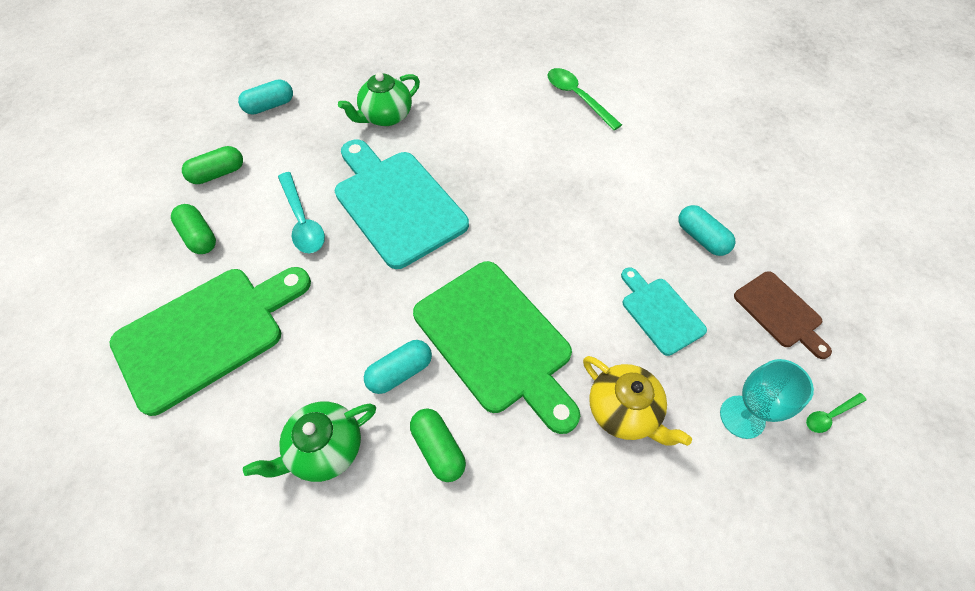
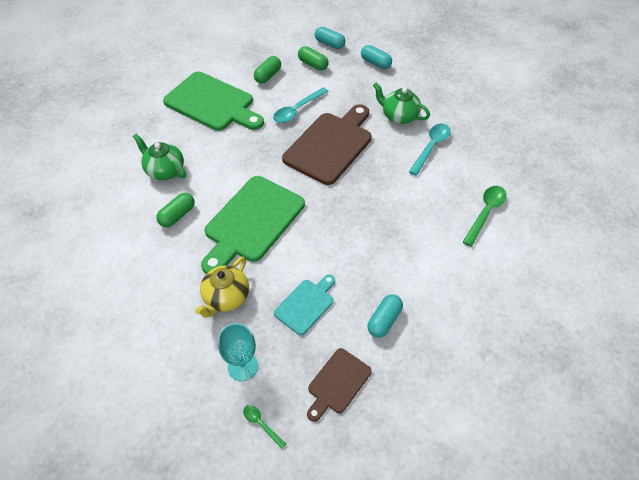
camera: 70 degrees right, 5 degrees down
turquoise cutting board [335,140,469,269] -> brown cutting board [282,104,372,185]
turquoise capsule [364,340,432,394] -> turquoise capsule moved to [315,27,346,49]
none -> turquoise spoon [409,123,451,176]

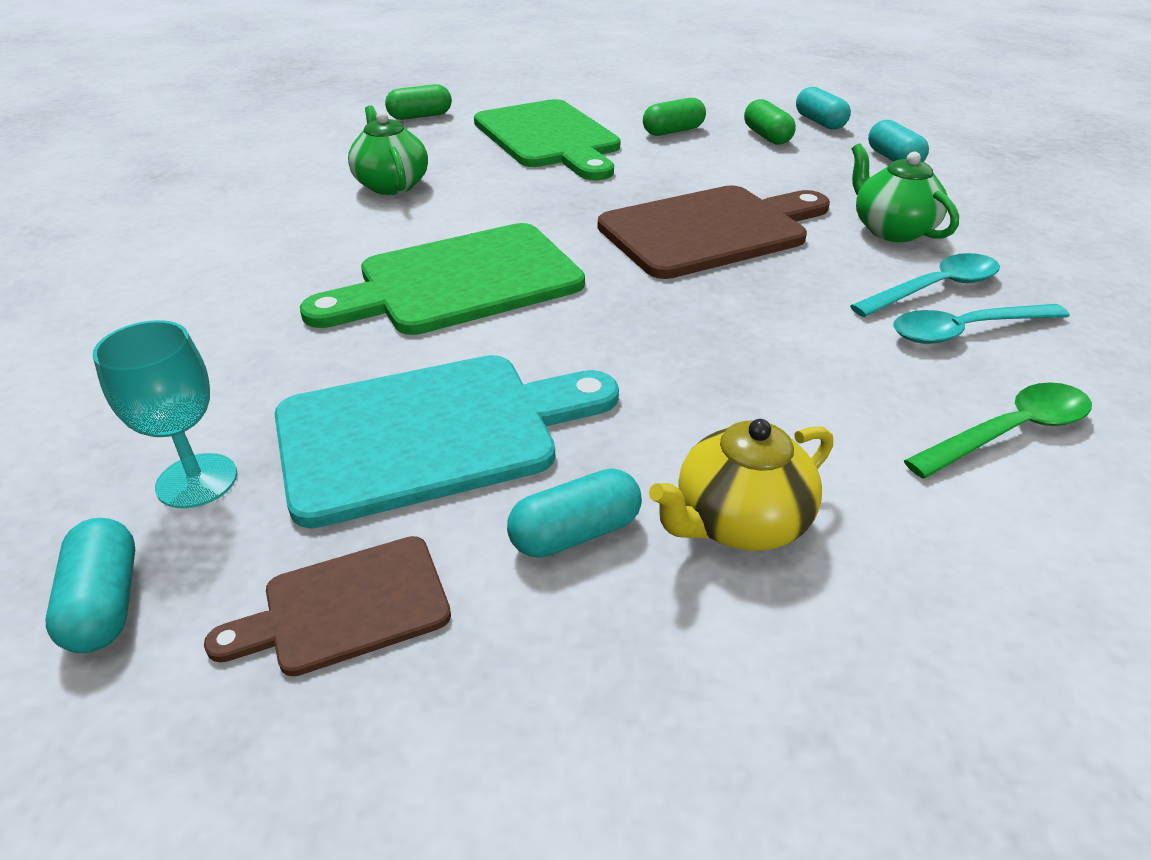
camera: 30 degrees right, 15 degrees down
green capsule [156,193,195,227] -> green capsule moved to [385,84,452,120]
yellow teapot [195,257,249,318] -> yellow teapot moved to [649,419,833,551]
green spoon [243,405,286,449] -> turquoise capsule [46,518,135,653]
turquoise spoon [273,87,328,123] -> turquoise spoon moved to [893,304,1070,344]
turquoise cutting board [274,274,335,335] -> turquoise cutting board [274,355,619,528], size x1.89

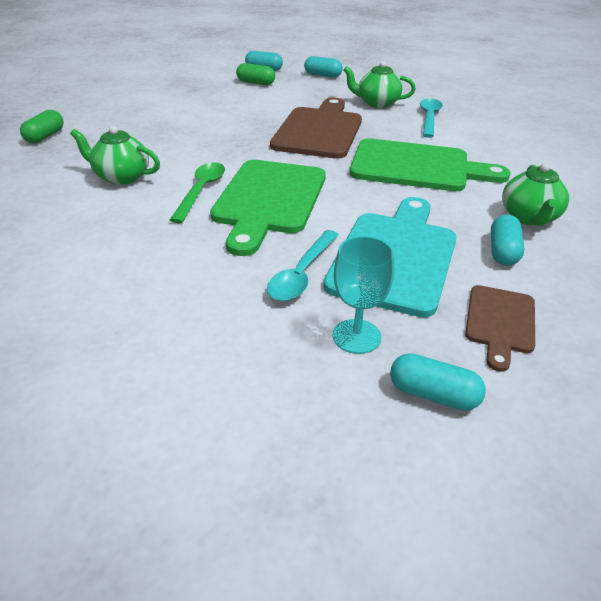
camera: 50 degrees left, 0 degrees up
green cutting board [474,99,621,180] -> green cutting board moved to [350,138,511,191]
green capsule [643,98,706,136] -> none
yellow teapot [649,419,833,551] -> green teapot [502,163,569,226]
turquoise spoon [893,304,1070,344] -> turquoise spoon moved to [267,230,339,301]
green spoon [904,382,1092,478] -> green spoon moved to [170,162,225,223]

